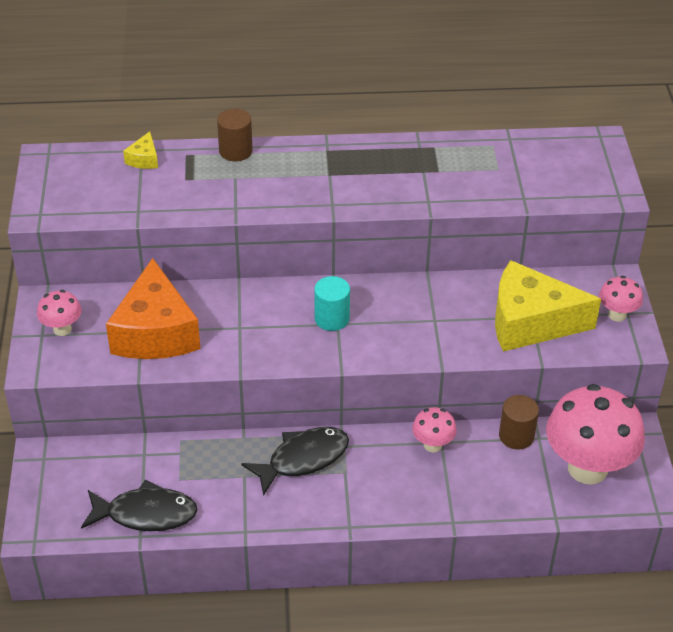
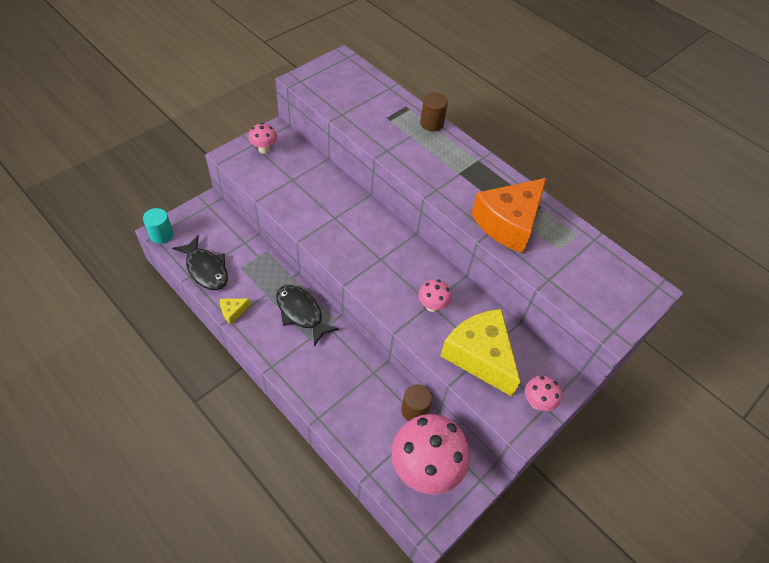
camera: 45 degrees right, 10 degrees up
orange cheese [106,258,201,359] -> orange cheese moved to [471,178,546,253]
yellow cheese [123,132,158,169] -> yellow cheese moved to [220,298,251,324]
black fish [241,427,349,496] -> black fish turned 150 degrees counterclockwise [276,285,339,347]
turquoise cylinder [314,276,350,331] -> turquoise cylinder moved to [143,208,173,244]
pink mushroom [412,407,457,452] -> pink mushroom moved to [418,280,452,312]

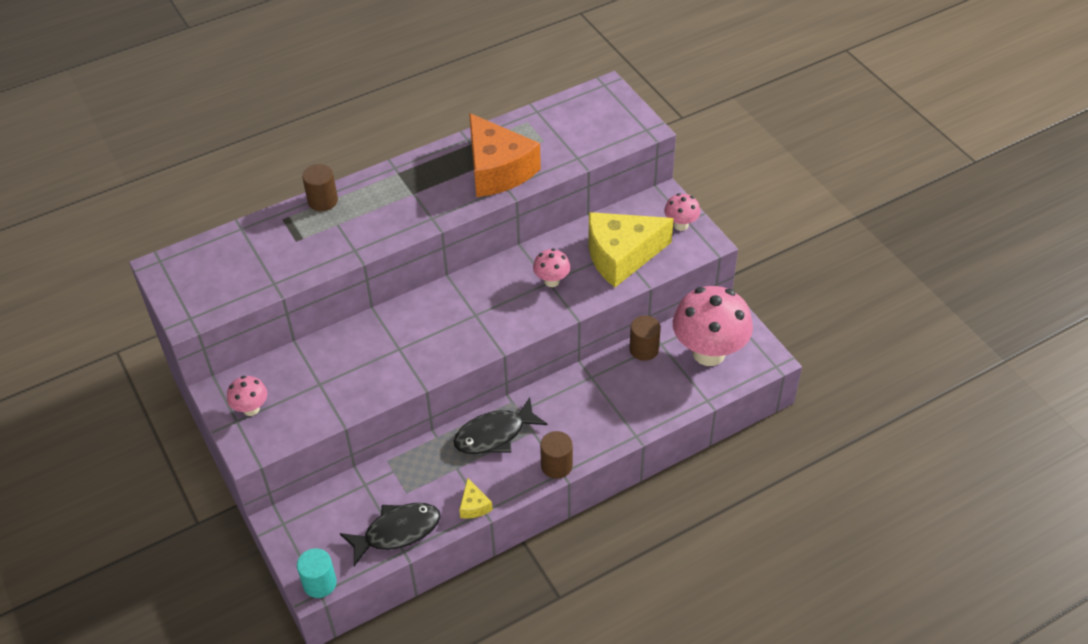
camera: 70 degrees left, 5 degrees down
none -> brown cylinder [540,431,573,479]

